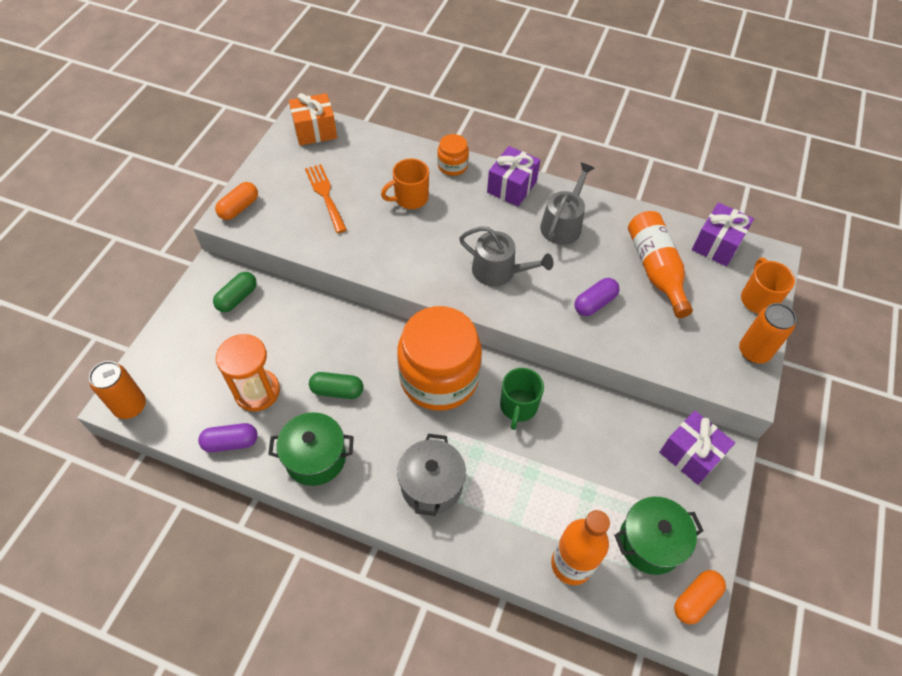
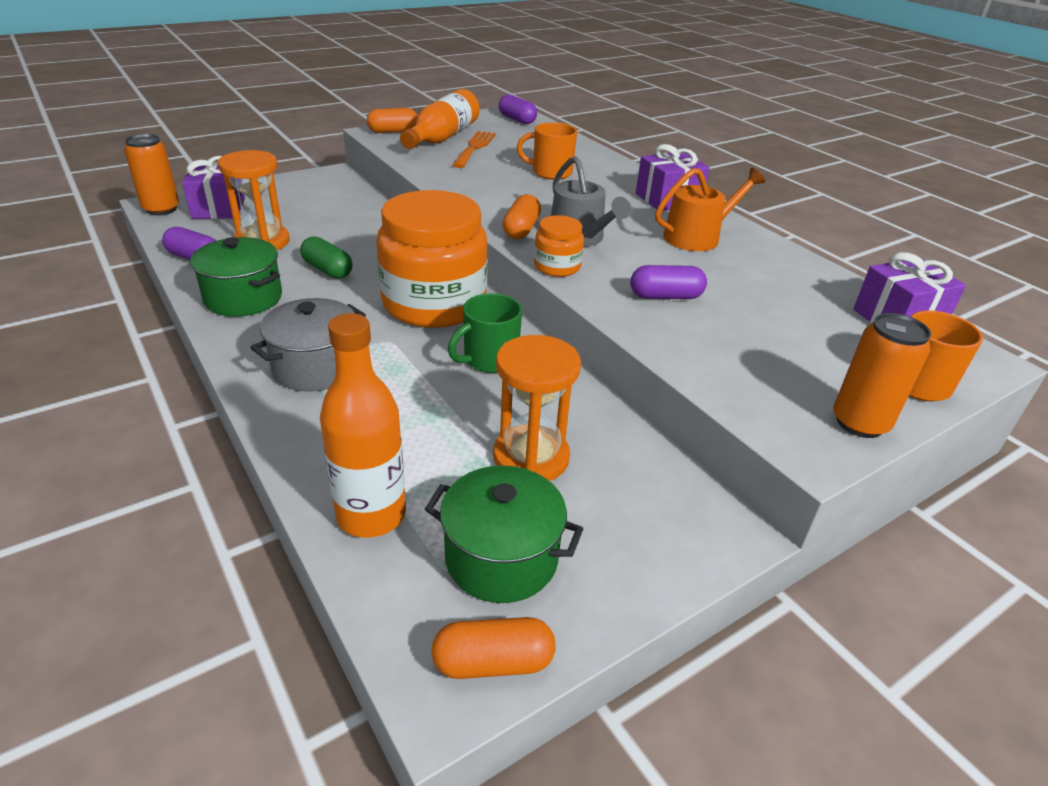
camera: 35 degrees right, 20 degrees down
green capsule [213,272,257,312] -> none
orange gift [289,93,337,145] -> purple capsule [499,95,537,124]
orange jar [437,134,469,176] -> orange jar moved to [534,215,584,277]
grey watering can [540,163,595,245] -> orange watering can [655,168,765,251]
orange bottle [628,211,693,318] -> orange bottle moved to [400,89,480,149]
purple gift [659,411,735,485] -> purple gift moved to [182,156,245,219]
none -> orange hourglass [493,335,581,481]
none -> orange capsule [503,194,541,239]

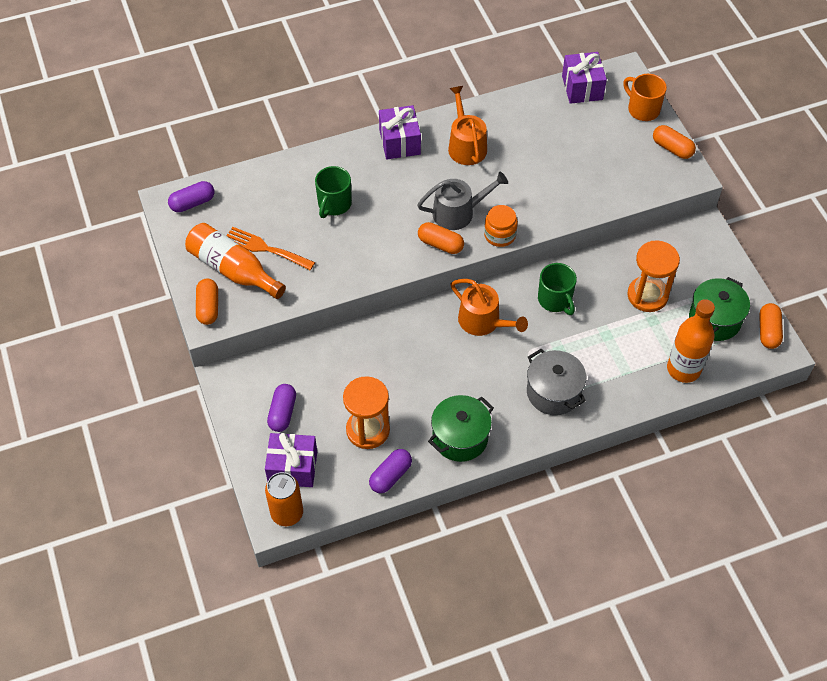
camera: 75 degrees left, 20 degrees up
green capsule [300,236,353,279] -> none
orange jar [376,190,488,328] -> orange watering can [451,279,528,336]
orange mug [517,122,577,180] -> green mug [315,166,352,218]
purple capsule [630,265,707,299] -> purple capsule moved to [267,384,296,432]
orange can [833,313,931,438] -> orange capsule [653,125,696,159]

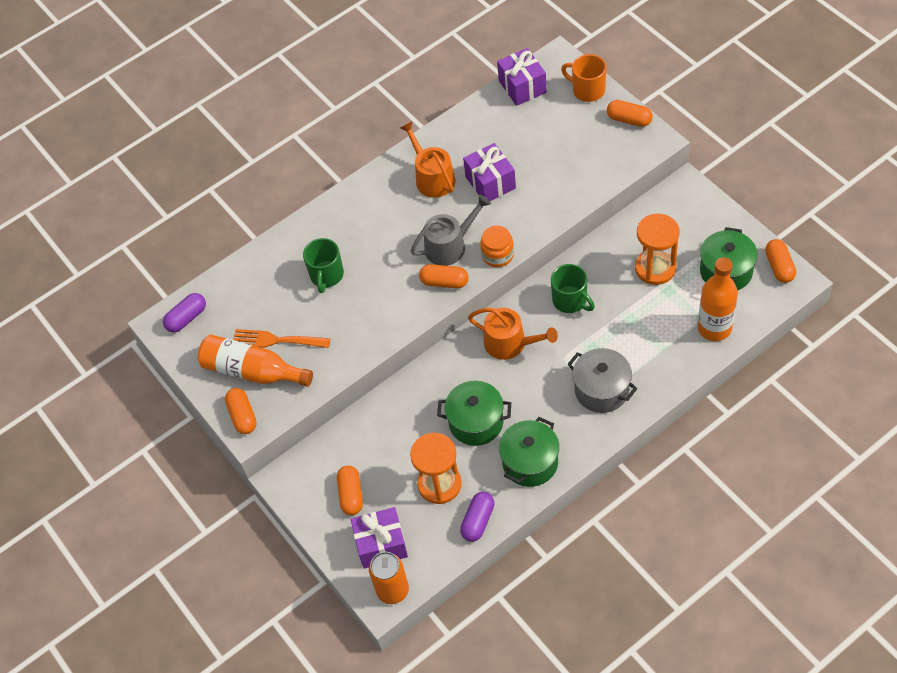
camera: 10 degrees left, 0 degrees up
purple capsule [267,384,296,432] -> orange capsule [337,466,363,515]
purple gift [379,105,421,159] -> purple gift moved to [463,143,516,201]
none -> green pot [437,381,511,446]

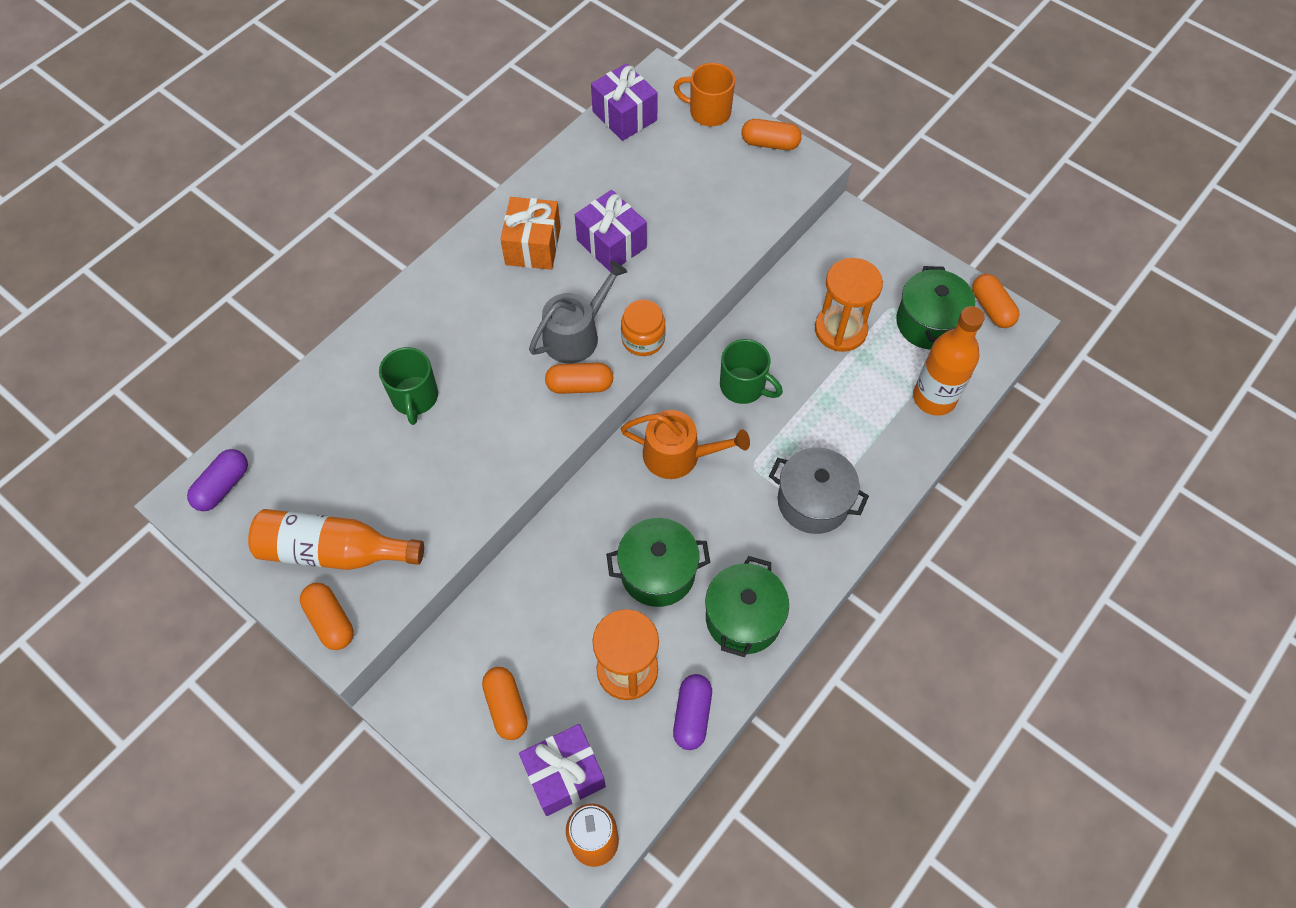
camera: 20 degrees left, 5 degrees up
orange fork [233,329,330,348] -> none
orange watering can [400,122,455,198] -> orange gift [500,197,561,270]

